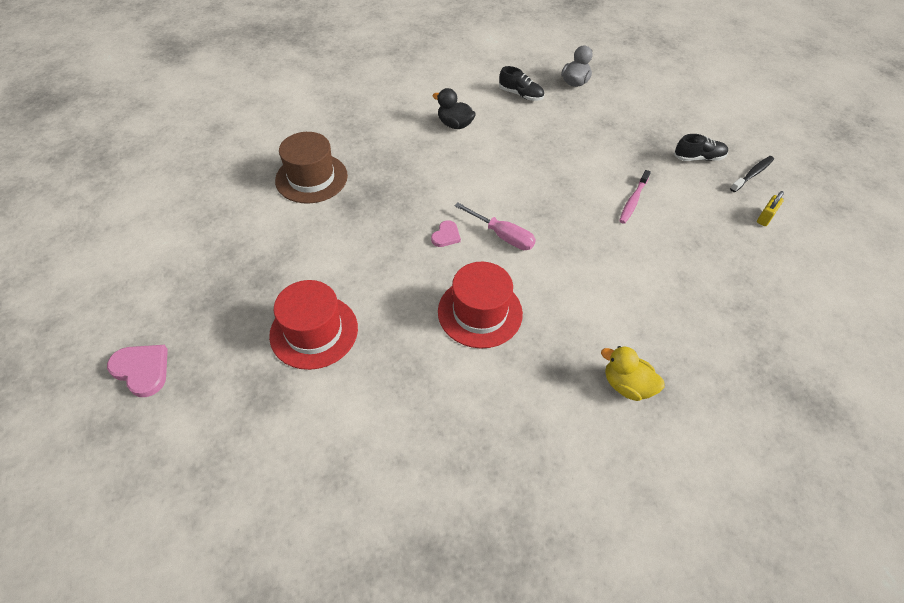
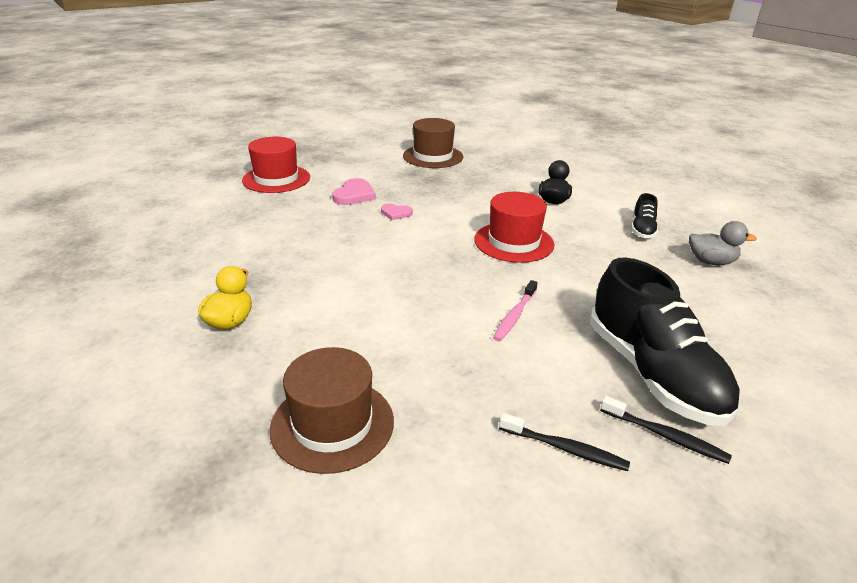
camera: 75 degrees right, 20 degrees down
pink heart [107,345,168,397] -> pink heart moved to [332,178,376,205]
red hat [438,262,523,349] -> red hat moved to [474,192,554,263]
pink screwdriver [455,203,536,250] -> none
pink toothbrush [619,170,651,224] -> pink toothbrush turned 75 degrees counterclockwise [493,280,538,341]
black shoe [674,134,728,161] -> black shoe [590,257,740,426], size x2.16
yellow padlock [757,191,784,226] -> black toothbrush [499,413,630,471]
none -> brown hat [270,347,394,474]

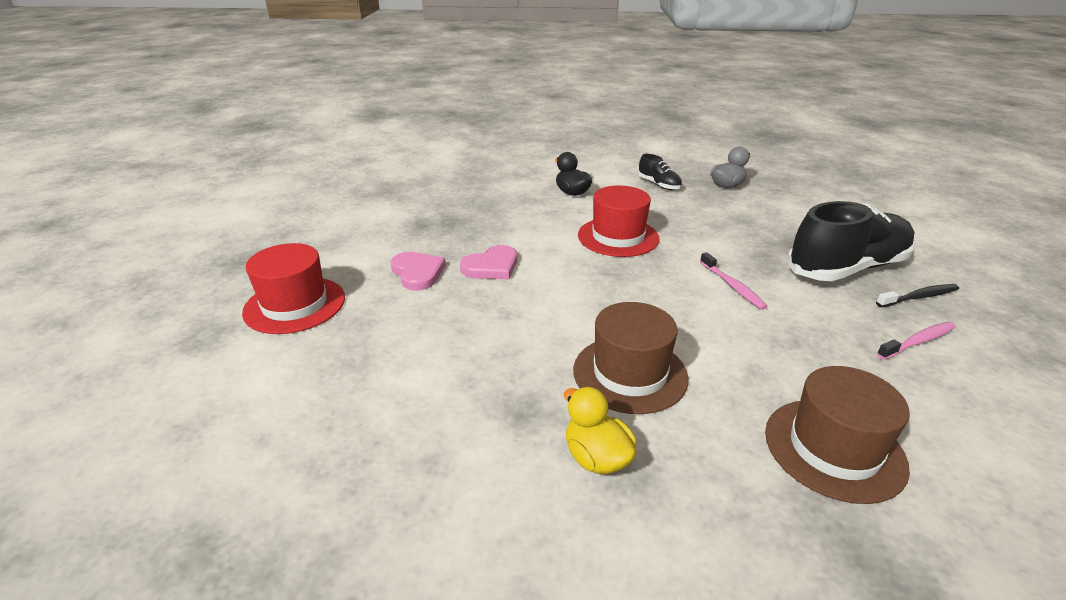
camera: 50 degrees left, 0 degrees up
pink heart [381,203,413,220] -> pink heart [460,245,517,279], size x1.60
brown hat [403,118,463,168] -> brown hat moved to [573,302,689,414]
black toothbrush [499,413,630,471] -> pink toothbrush [877,322,956,360]
black shoe [590,257,740,426] -> black shoe turned 45 degrees counterclockwise [786,201,915,281]

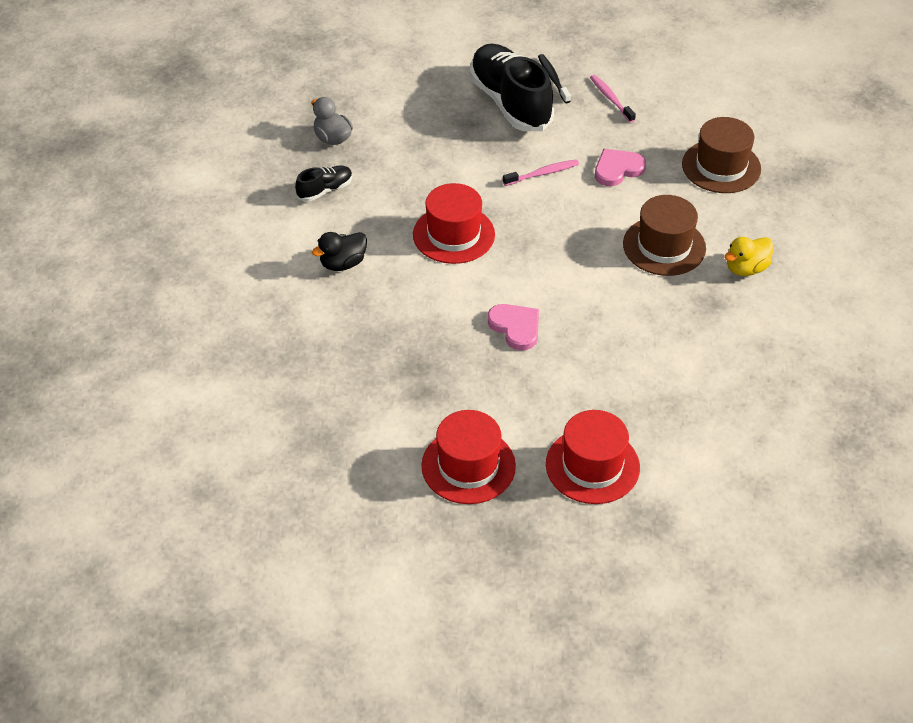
camera: 90 degrees left, 15 degrees up
pink heart [390,252,446,290] -> pink heart moved to [595,149,646,186]
none -> red hat [421,410,516,504]

